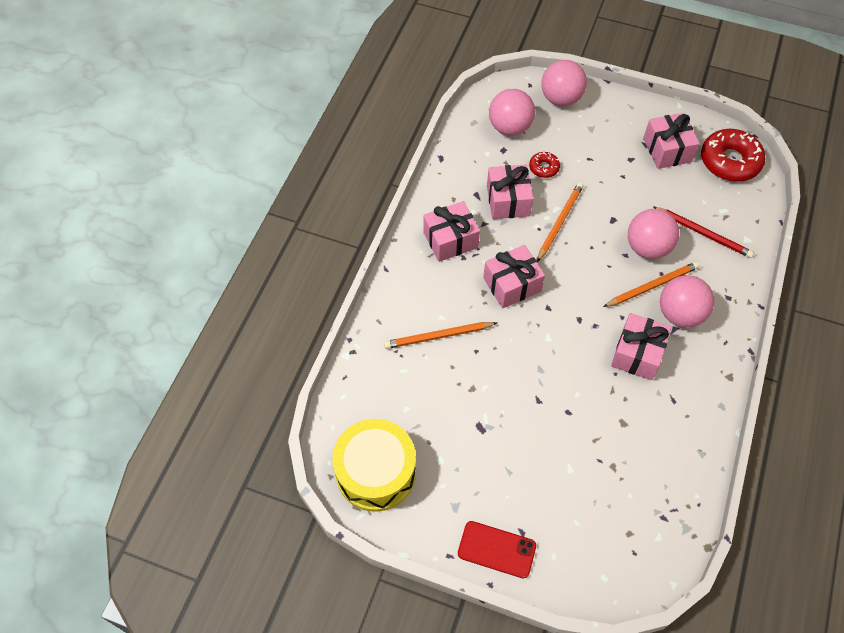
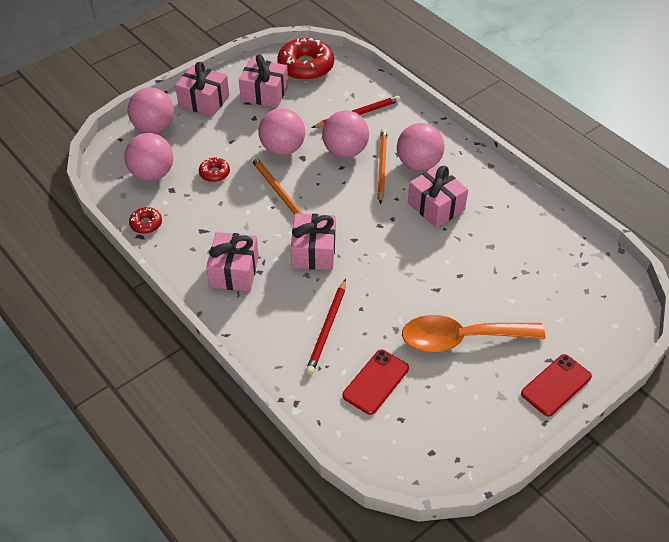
camera: 60 degrees left, 10 degrees down
yellow drum [332,419,416,512] -> none
orange pencil [384,322,497,349] -> red pencil [306,279,346,374]
pink gift [487,164,533,219] -> pink gift moved to [175,62,229,117]
none -> red donut [129,207,162,234]
none -> pink ball [258,108,305,155]
none -> red phone [342,350,409,415]
none -> orange spoon [402,315,545,352]

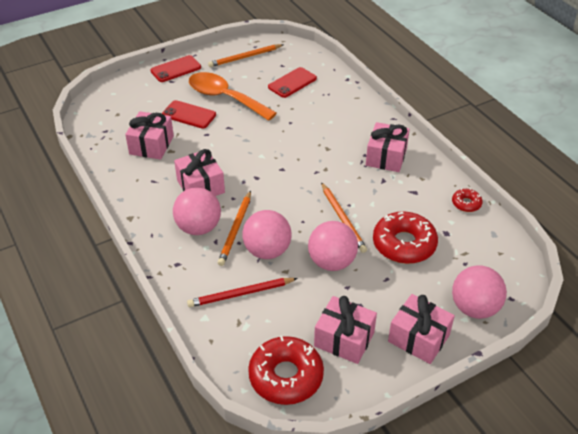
camera: 170 degrees left, 5 degrees down
pink ball [124,133,173,181] -> none
red donut [199,157,230,182] -> red donut [373,212,438,264], size x2.04
pink gift [291,214,336,270] -> pink gift moved to [125,111,174,160]
red pencil [306,279,346,374] -> none
orange spoon [402,315,545,352] -> orange spoon turned 150 degrees counterclockwise [189,72,277,121]
none -> red phone [162,100,216,129]
none -> orange pencil [208,44,284,67]

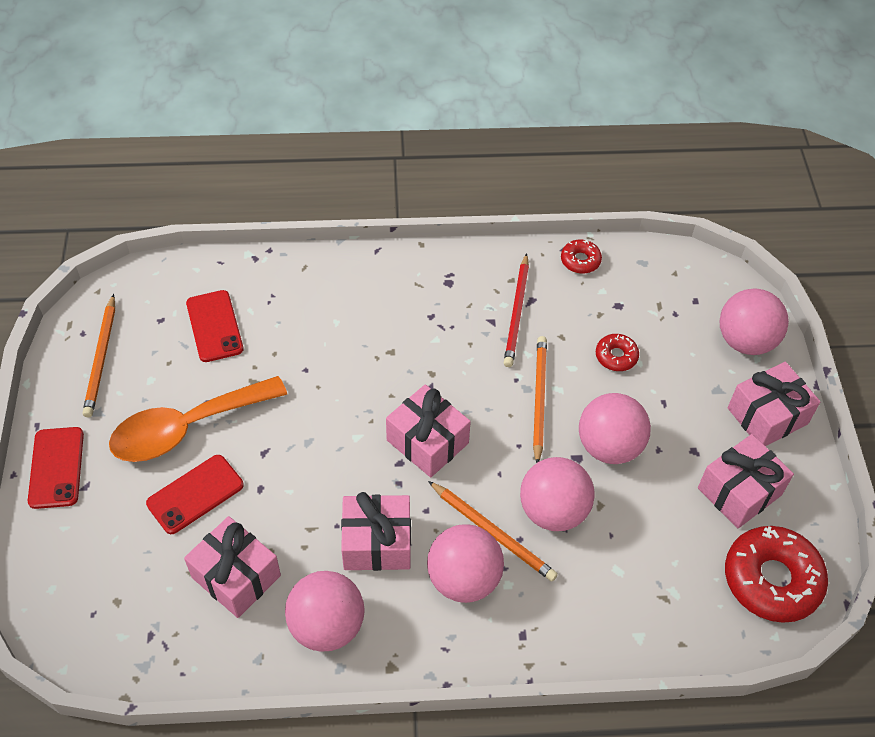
camera: 65 degrees left, 10 degrees up
red pencil [187,278,298,307] -> red pencil moved to [504,253,529,367]
orange pencil [321,182,367,253] -> orange pencil turned 90 degrees counterclockwise [533,336,547,463]
pink gift [366,122,410,172] -> pink gift moved to [386,384,471,477]
red donut [373,212,438,264] -> red donut [596,334,639,371], size x0.49
none -> pink ball [285,571,365,652]

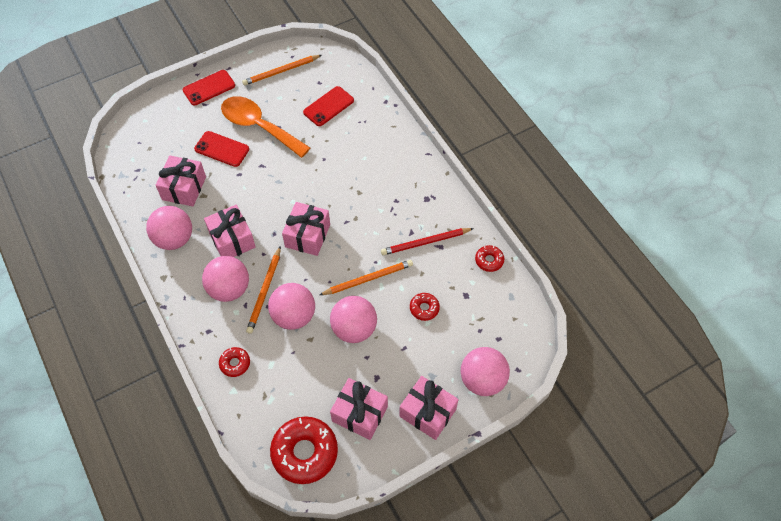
camera: 65 degrees right, 5 degrees up
none -> red donut [219,347,250,377]

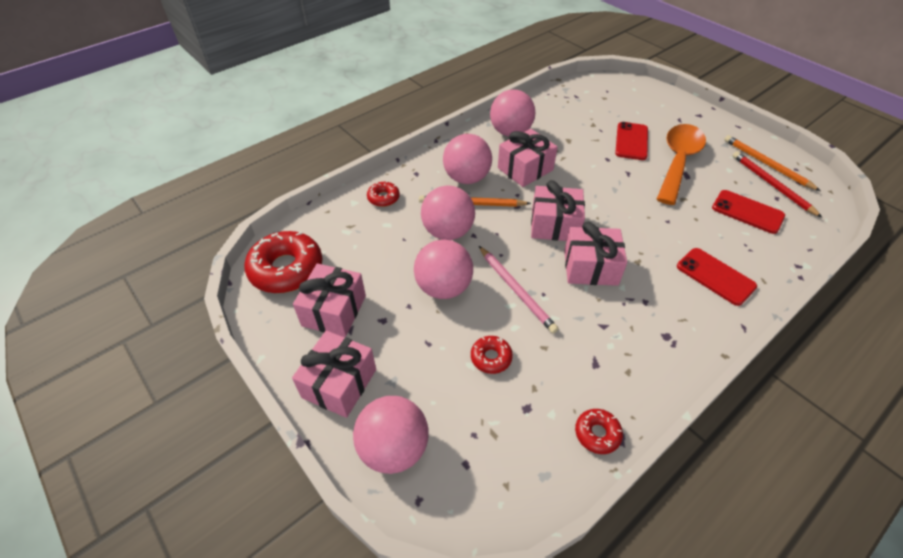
camera: 80 degrees right, 10 degrees down
pink gift [156,156,206,206] -> pink gift moved to [564,221,627,286]
red phone [183,70,235,106] -> red phone moved to [677,248,757,306]
orange pencil [319,260,413,295] -> pink pencil [479,246,559,334]
red pencil [381,228,474,255] -> red pencil moved to [733,151,822,218]

